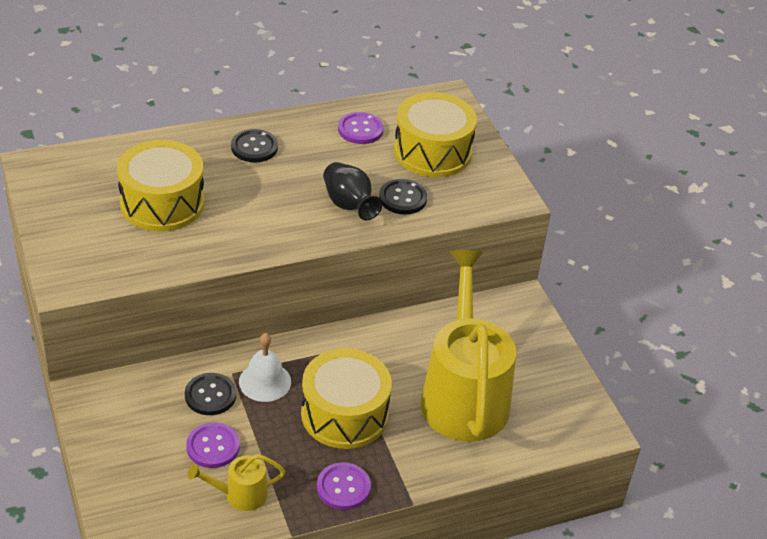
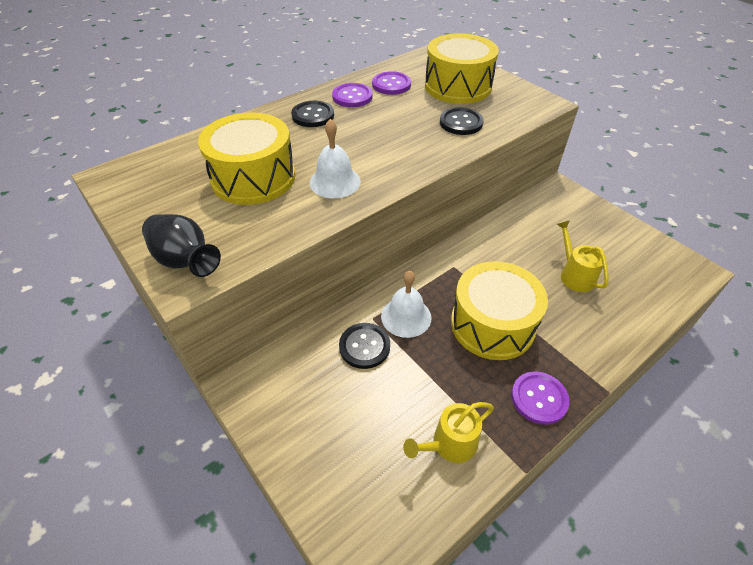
camera: 15 degrees left, 5 degrees up
purple button [186,422,240,468] -> purple button moved to [332,83,373,107]
black vase [323,162,382,221] -> black vase moved to [142,214,221,277]
yellow watering can [420,250,516,442] -> yellow watering can [557,220,609,292], size x0.42
none -> white bell [309,119,361,198]

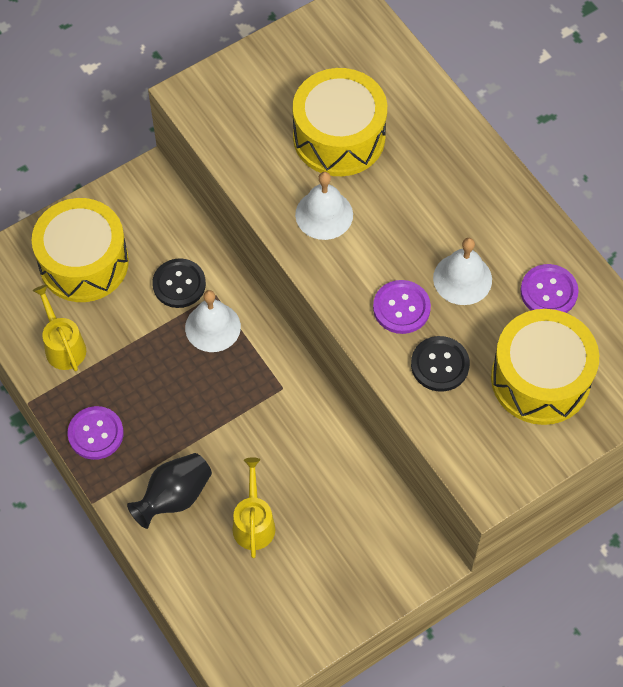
camera: 95 degrees right, 15 degrees up
black vase [142,214,221,277] -> black vase moved to [127,453,212,529]
black button [291,101,334,127] -> none
purple button [332,83,373,107] -> purple button moved to [373,280,431,334]
yellow drum [451,261,548,360] -> yellow drum moved to [32,198,129,302]
yellow watering can [557,220,609,292] -> yellow watering can turned 75 degrees counterclockwise [233,457,275,558]
none -> white bell [433,238,492,305]

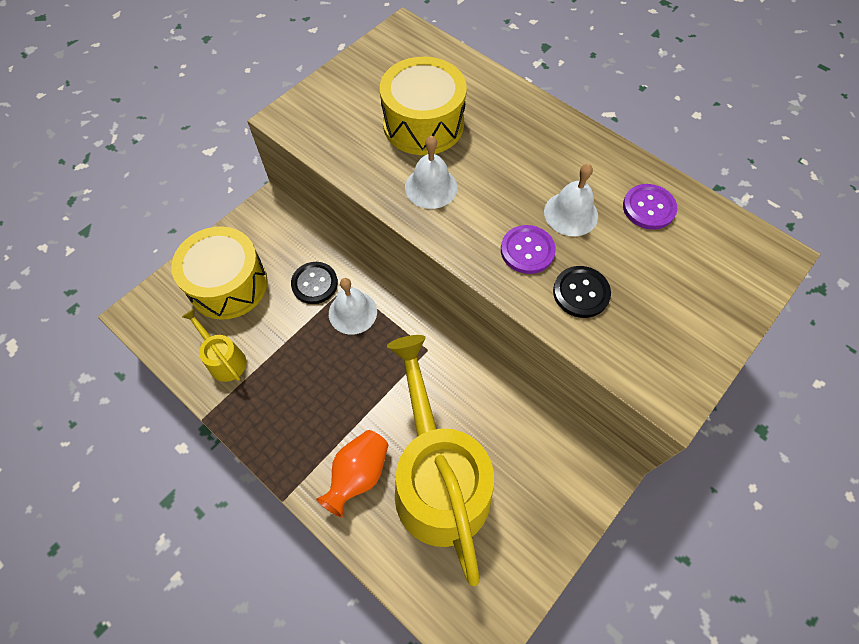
camera: 15 degrees left, 0 degrees up
purple button [68,406,124,460] -> none
black vase [127,453,212,529] -> orange vase [316,430,388,518]
yellow watering can [233,457,275,558] -> yellow watering can [387,335,494,586], size x2.36
yellow drum [491,309,599,425] -> none

